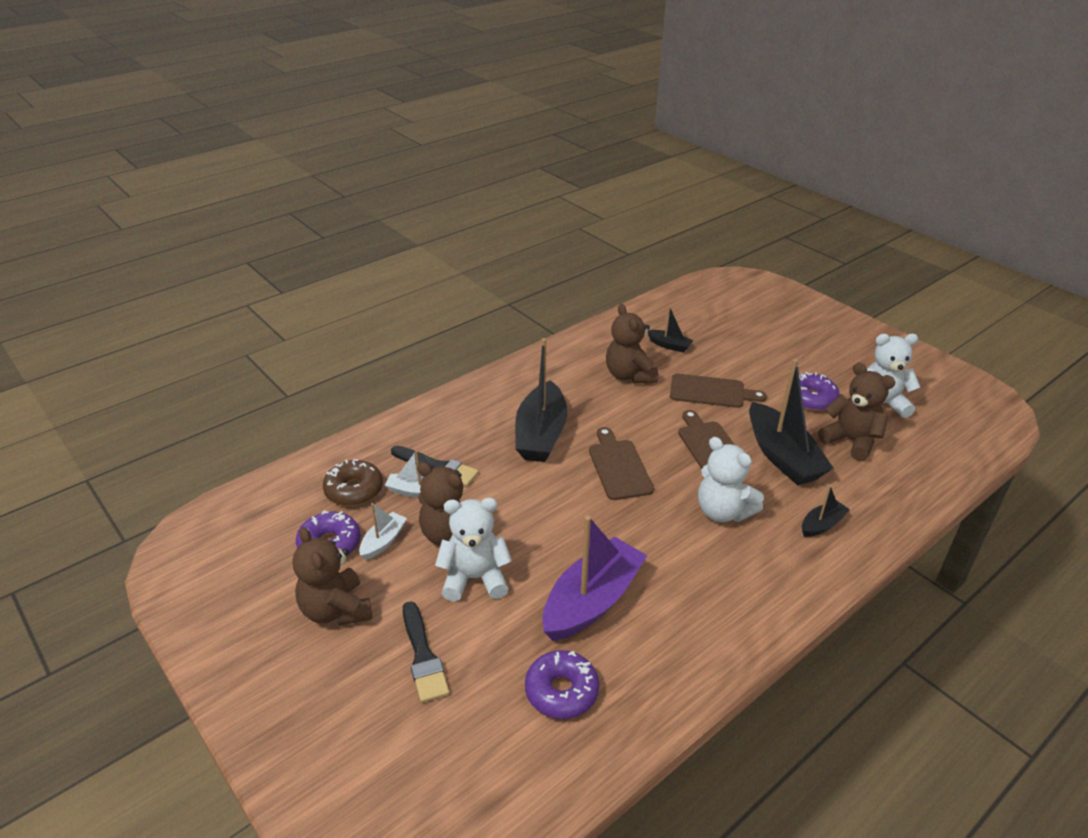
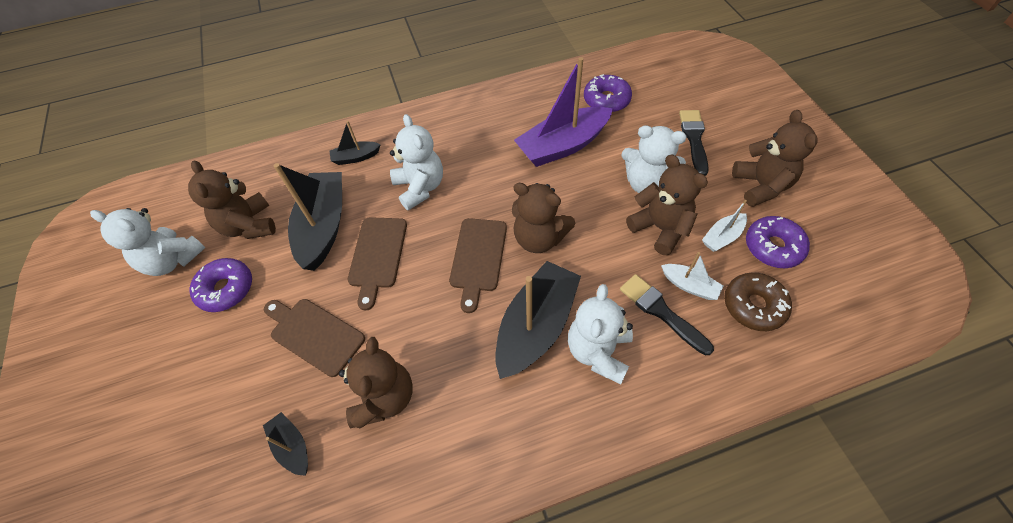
camera: 155 degrees left, 20 degrees up
none -> brown teddy bear [512,183,575,253]
none -> white teddy bear [568,284,633,384]

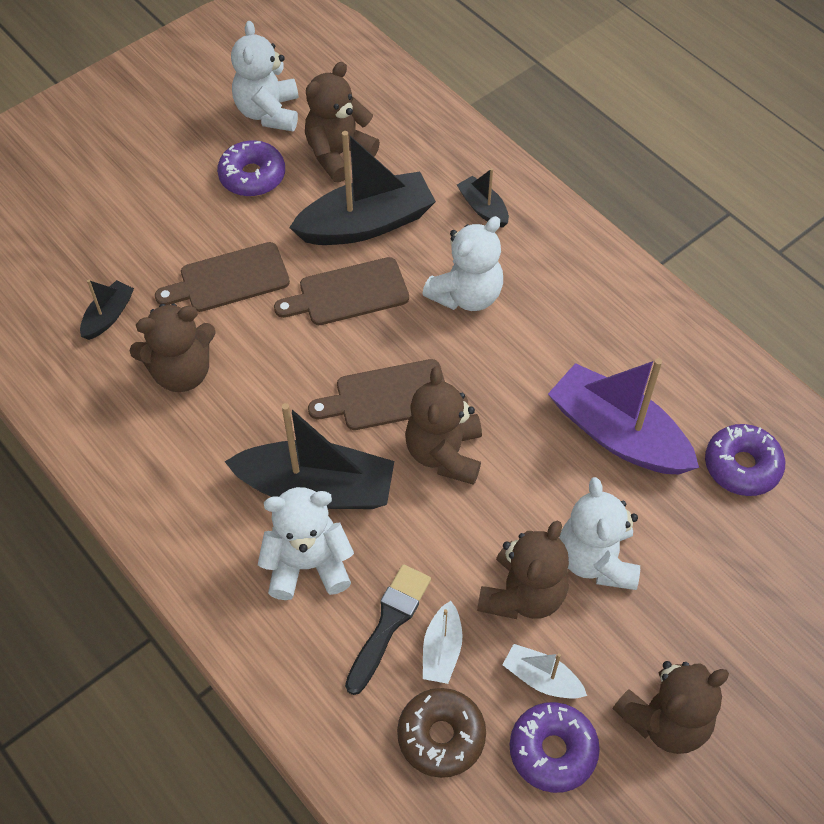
camera: 65 degrees right, 0 degrees up
brown cutting board [264,299,365,377] -> brown cutting board turned 120 degrees counterclockwise [155,242,290,312]
black brush [679,110,709,176] -> none

